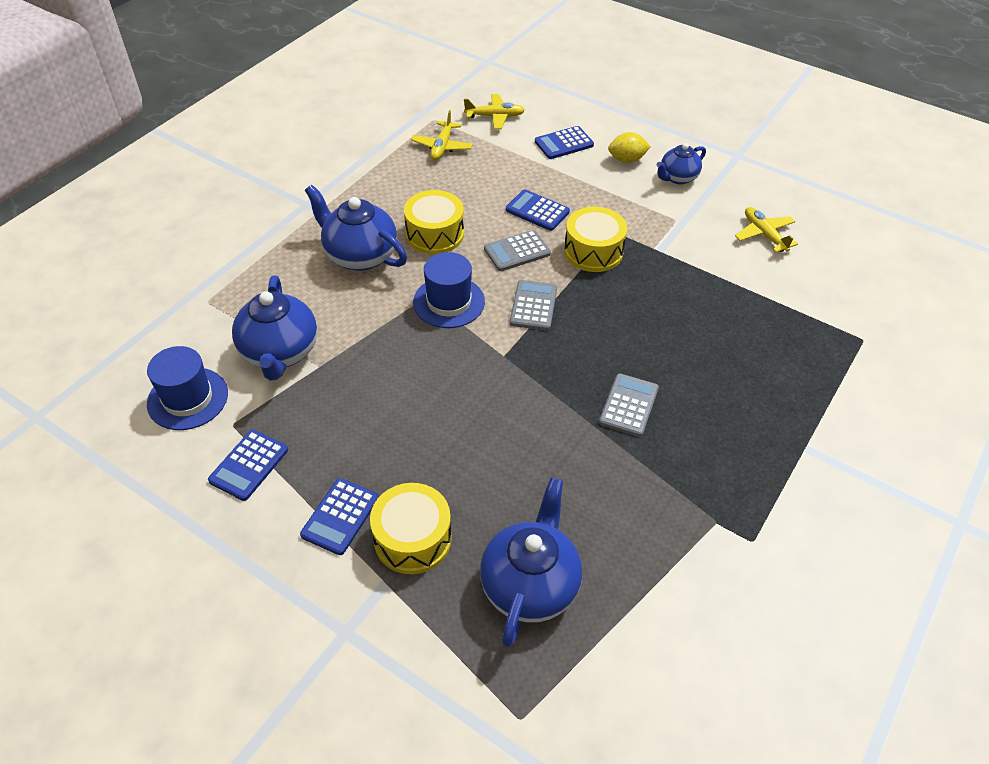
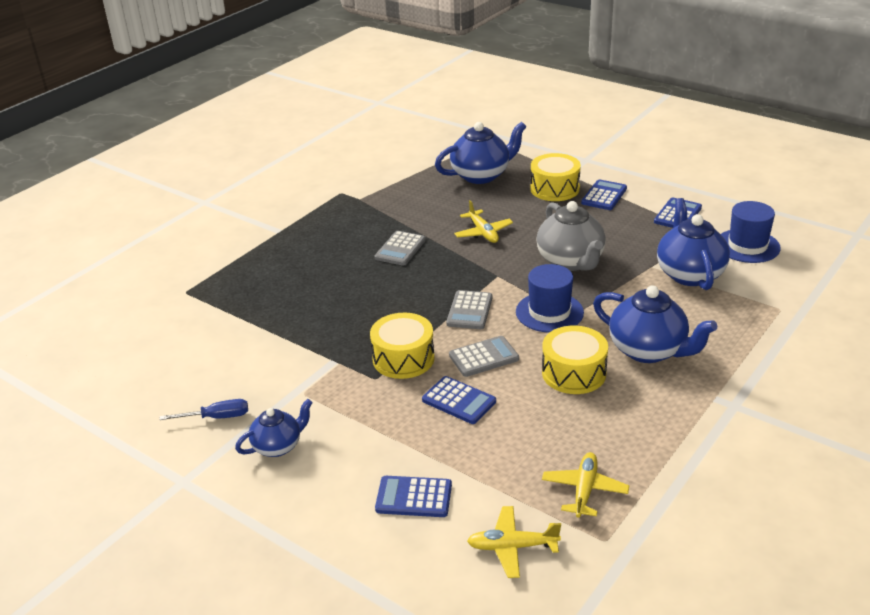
camera: 175 degrees left, 15 degrees down
blue teapot [480,477,582,647] -> blue teapot turned 135 degrees counterclockwise [435,122,527,184]
blue calculator [535,126,594,159] -> blue calculator turned 150 degrees counterclockwise [375,476,452,517]
yellow lemon [608,132,651,163] -> none
yellow plane [735,207,798,253] -> yellow plane moved to [454,200,513,243]
none -> blue screwdriver [159,399,248,420]
none -> grey teapot [536,201,606,271]

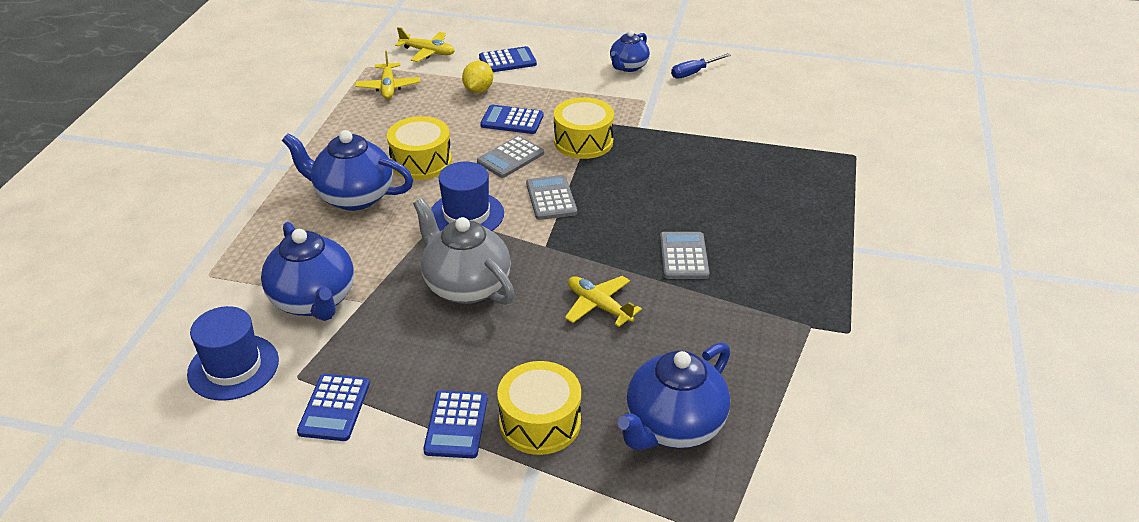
camera: 155 degrees right, 5 degrees up
yellow plane [467,506,561,578] -> yellow plane turned 45 degrees clockwise [395,27,455,62]
none -> yellow lemon [462,61,493,93]

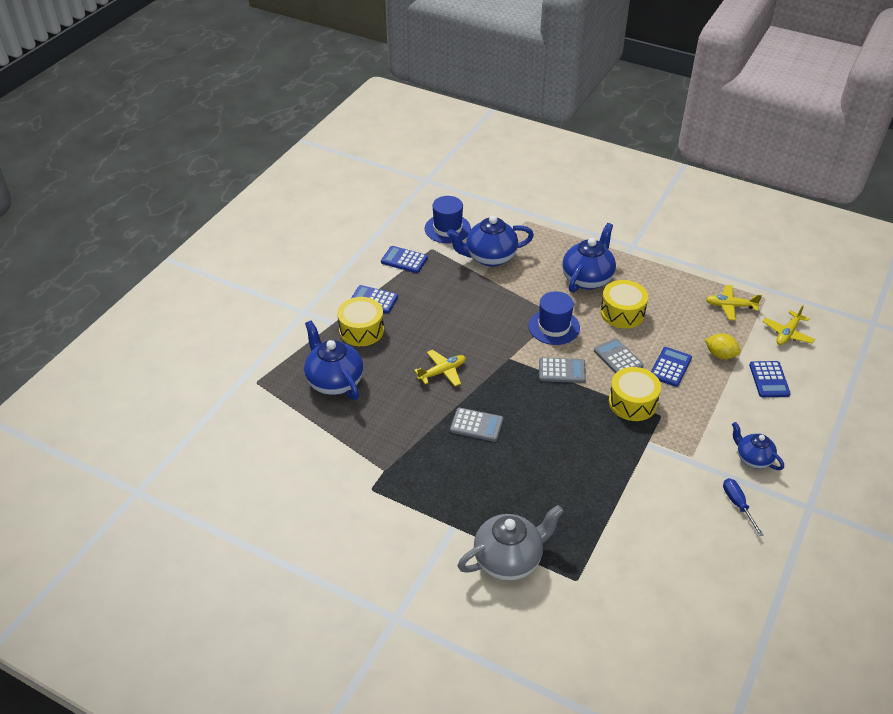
camera: 105 degrees right, 5 degrees up
grey teapot [413,198,515,305] -> grey teapot moved to [458,505,564,581]

